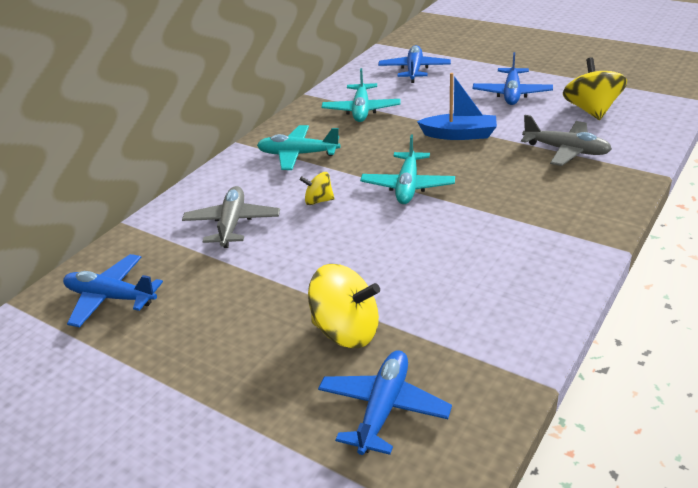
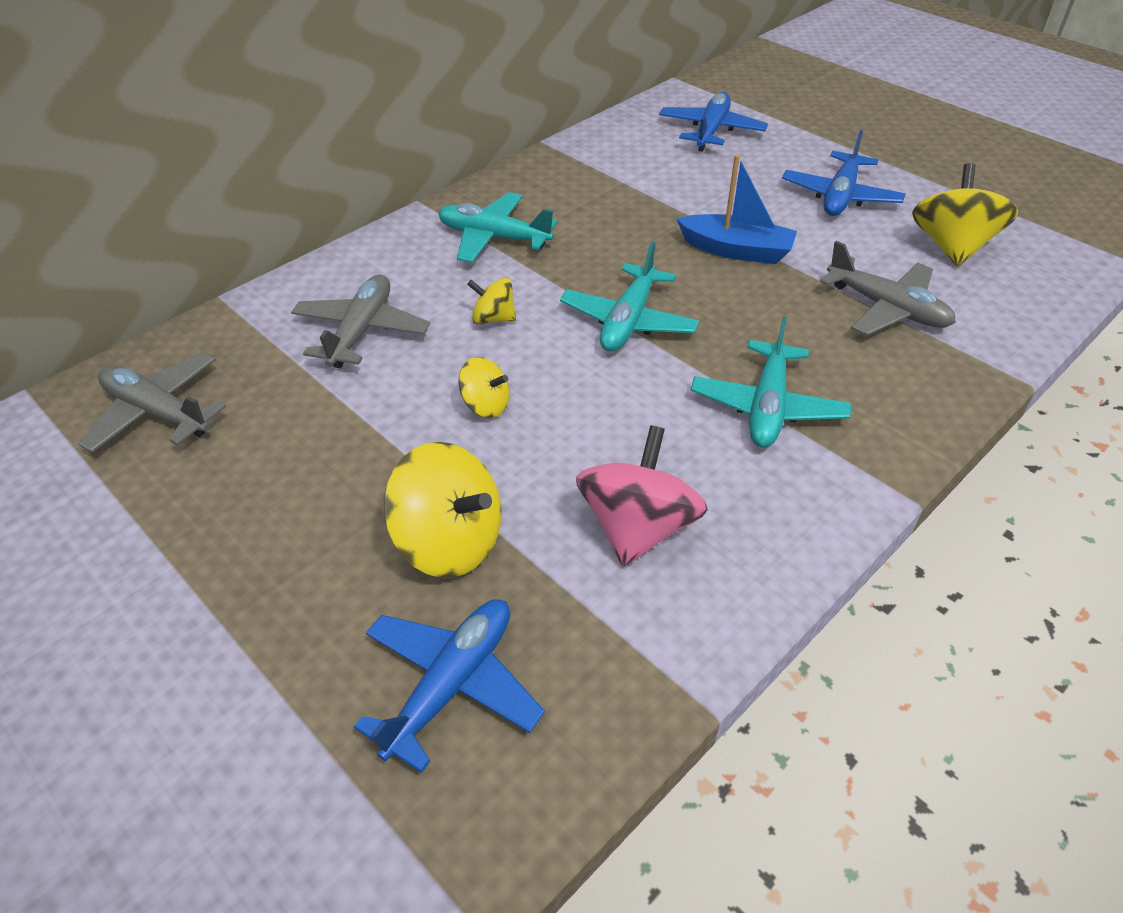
camera: 10 degrees right, 10 degrees up
blue plane [63,254,163,327] -> grey plane [78,352,226,453]
turquoise plane [322,68,401,122] -> turquoise plane moved to [691,316,851,448]
none -> yellow spinning top [458,357,510,418]
none -> pink spinning top [576,425,708,567]

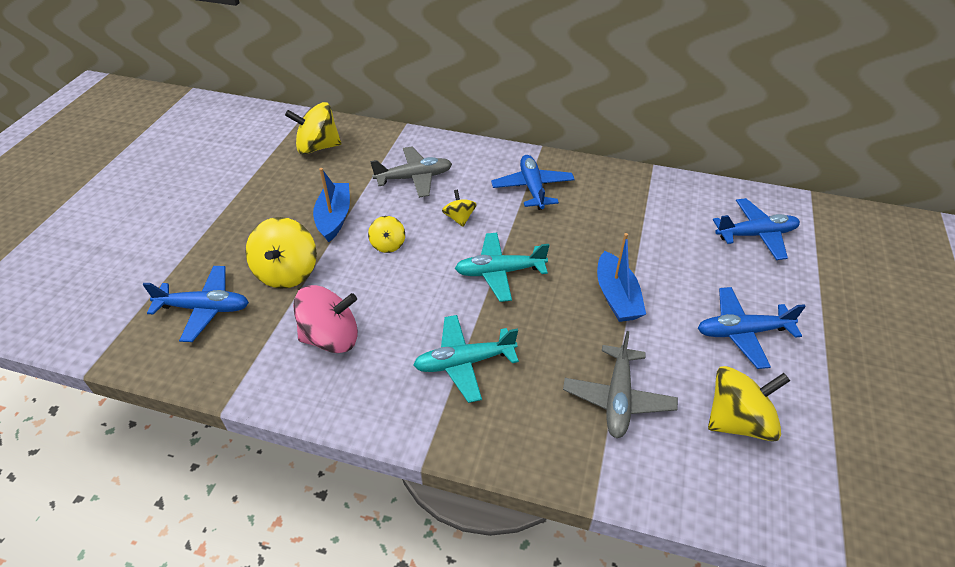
camera: 60 degrees right, 0 degrees up
grey plane [78,352,226,453] -> yellow spinning top [285,102,341,155]
turquoise plane [438,192,557,263] -> blue plane [491,155,575,210]
none -> blue boat [313,168,350,242]

